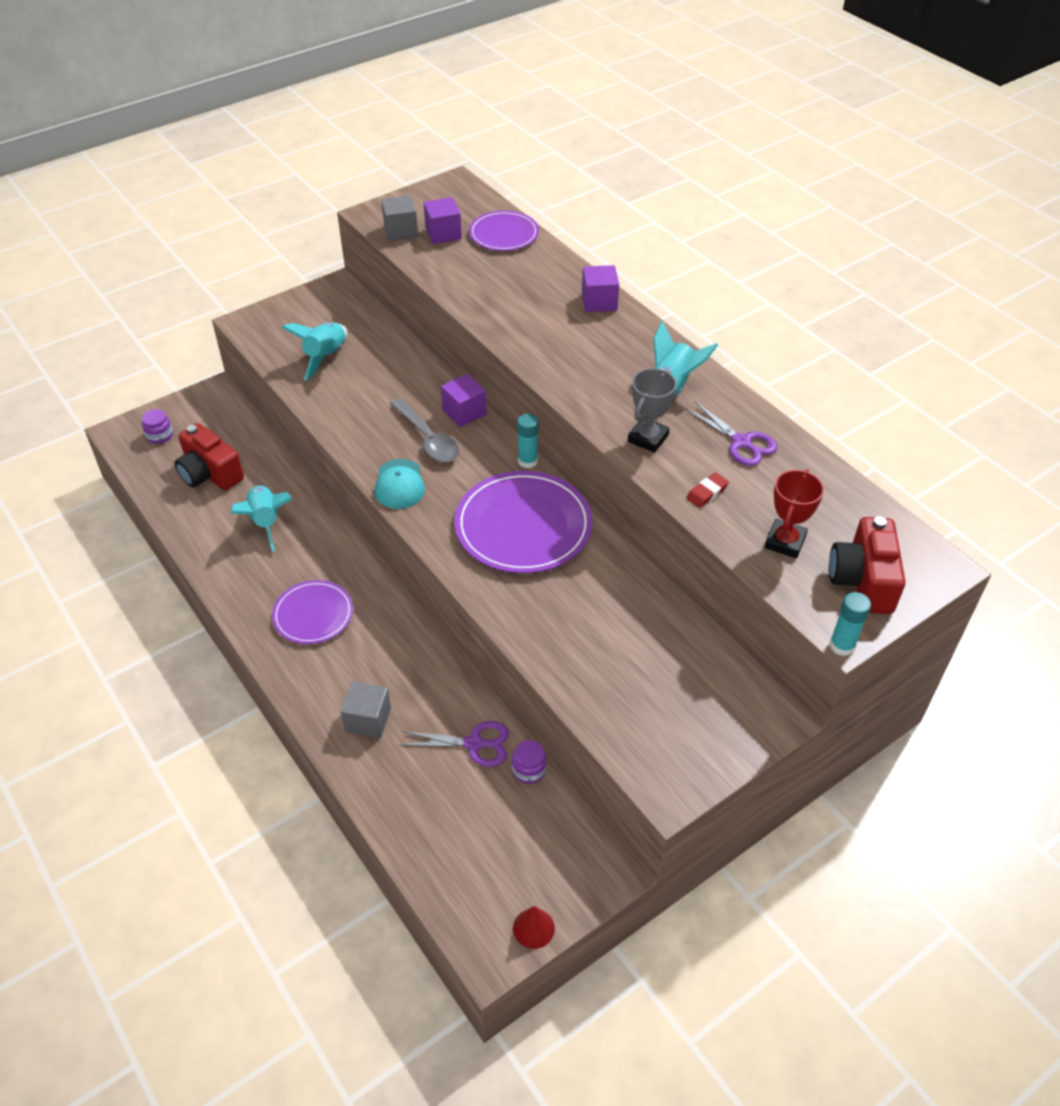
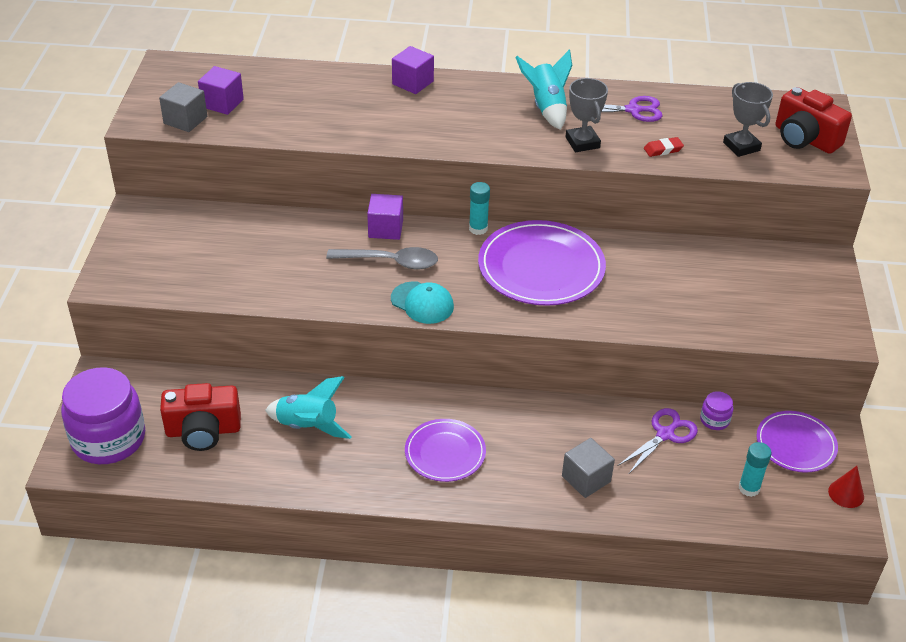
camera: 50 degrees left, 5 degrees down
purple jar [142,409,173,444] -> purple jar [61,367,145,464], size x2.40
turquoise rocket [281,322,347,380] -> none
purple plate [469,211,539,251] -> purple plate moved to [756,411,838,473]
red eraser [686,472,729,508] -> red eraser turned 75 degrees clockwise [644,137,684,157]
red trophy [765,470,824,558] -> grey trophy [723,82,773,157]
turquoise glue stick [830,592,871,656] -> turquoise glue stick moved to [739,442,772,497]

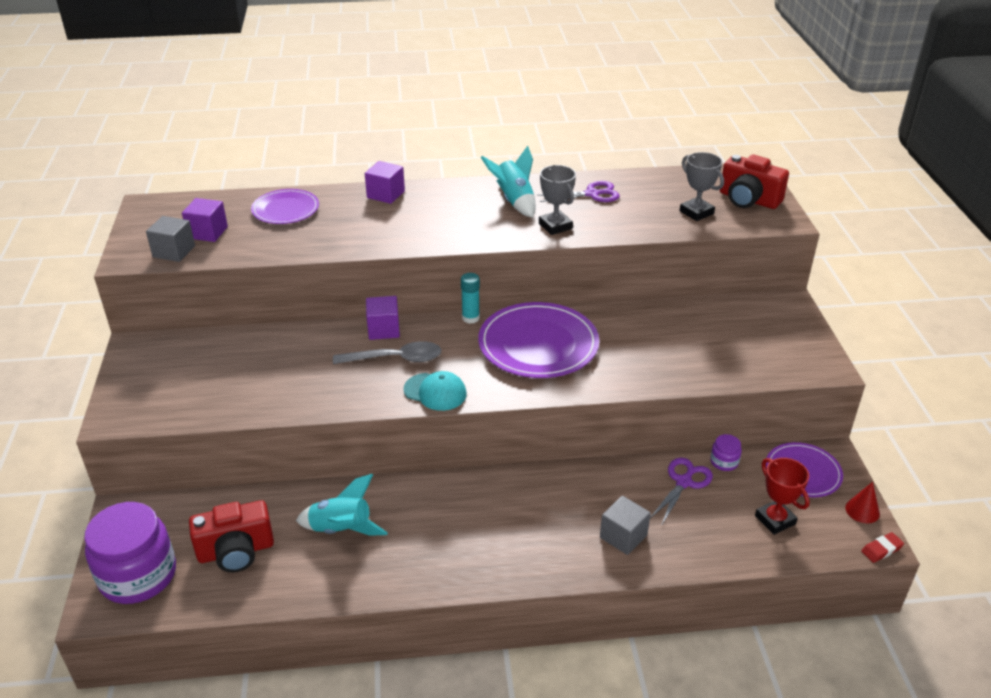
camera: 10 degrees left, 5 degrees down
purple plate [405,419,486,482] -> purple plate moved to [251,189,319,224]
red eraser [644,137,684,157] -> red eraser moved to [861,532,904,563]
turquoise glue stick [739,442,772,497] -> red trophy [755,458,810,535]

